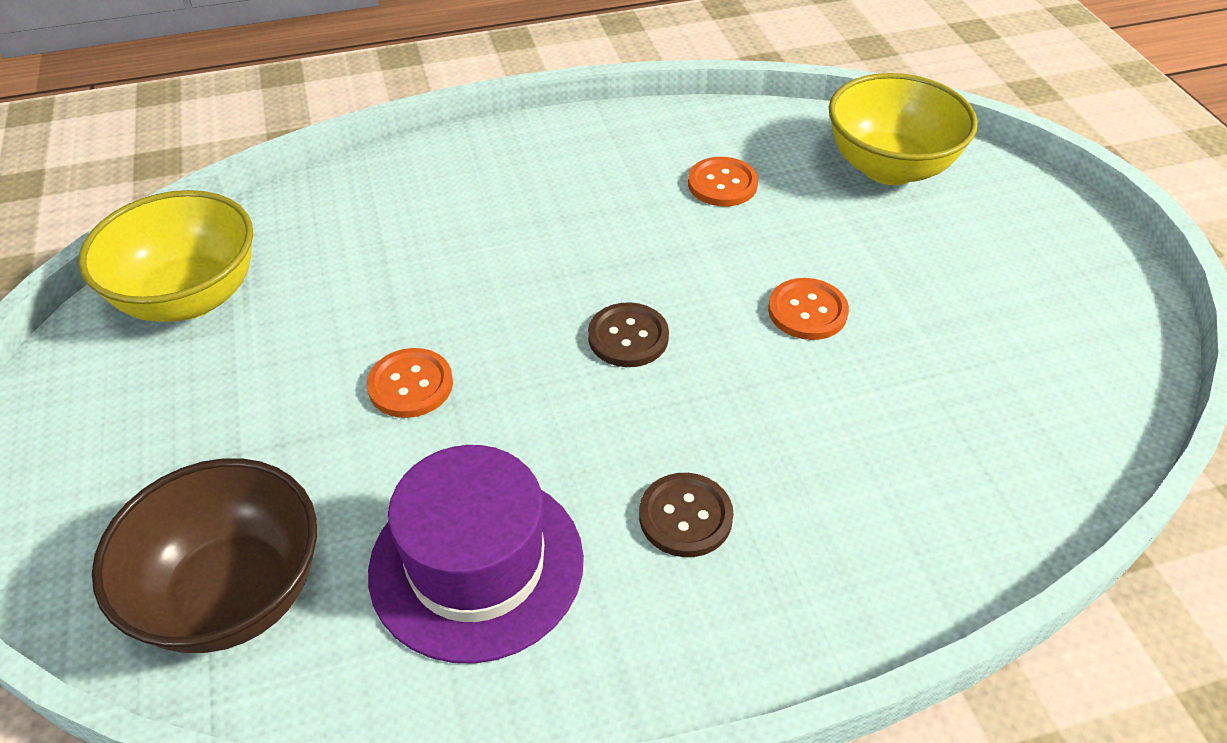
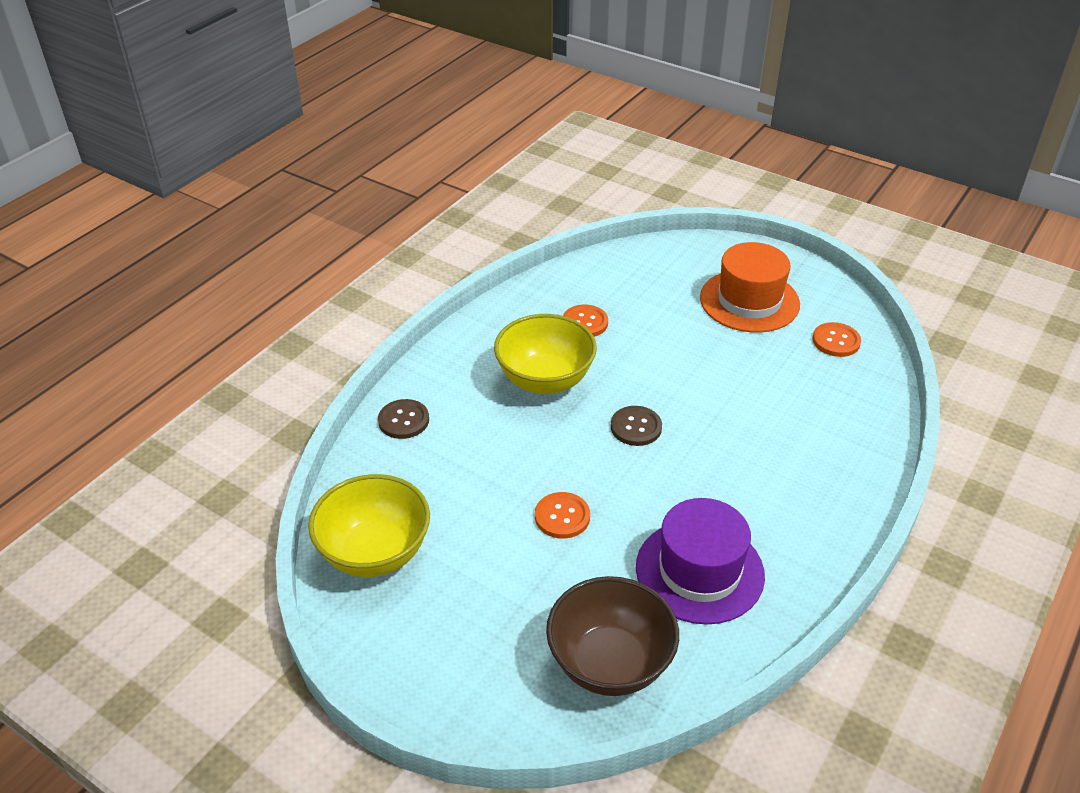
camera: 40 degrees left, 5 degrees down
brown button [639,473,734,557] -> brown button moved to [378,399,429,439]
orange button [768,278,849,340] -> orange button moved to [812,322,861,357]
yellow bowl [829,73,978,185] -> yellow bowl moved to [494,314,597,394]
none -> orange hat [700,242,800,333]

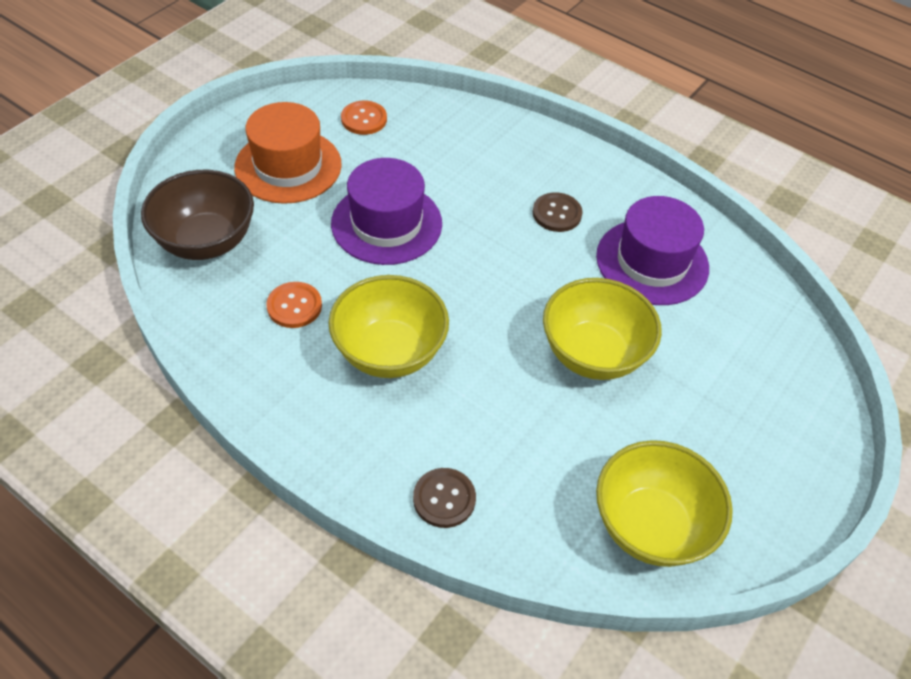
camera: 90 degrees left, 10 degrees up
orange button [535,492,590,539] -> yellow bowl [543,278,662,380]
brown bowl [546,576,679,696] -> brown bowl moved to [141,170,254,260]
brown button [611,406,662,446] -> brown button moved to [533,192,582,232]
none -> purple hat [331,158,442,265]

